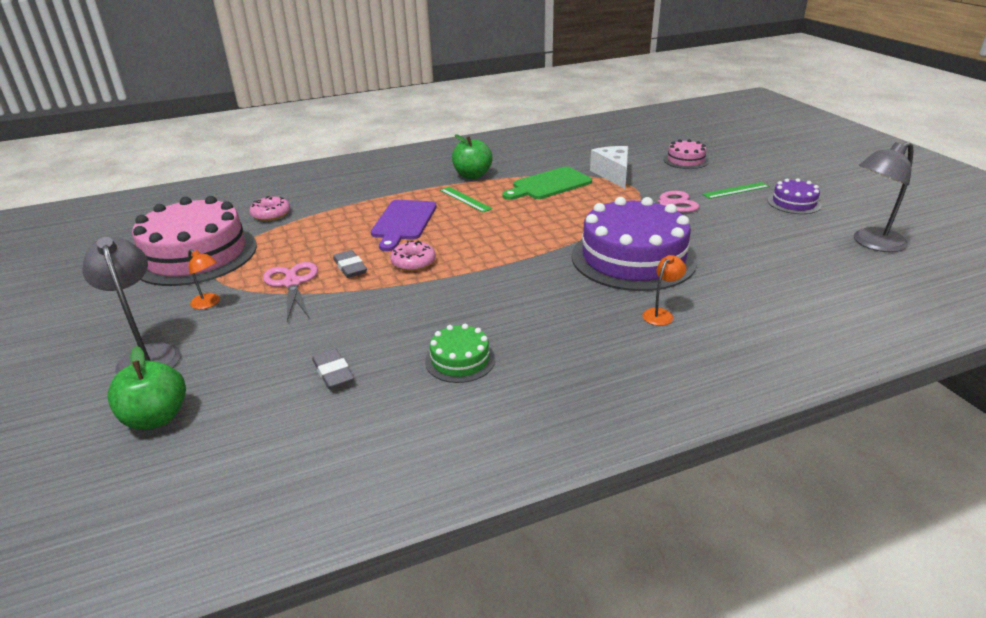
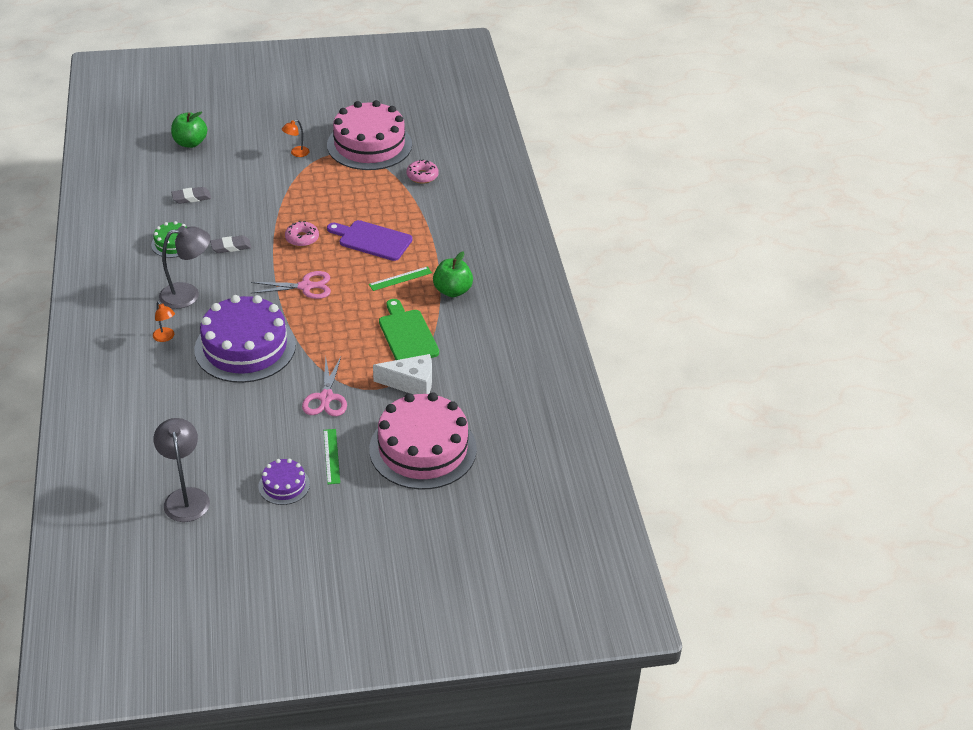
camera: 100 degrees right, 10 degrees up
grey lamp [82,237,181,374] -> grey lamp moved to [159,226,211,309]
pink scissors [263,262,318,321] -> pink scissors moved to [251,271,331,299]
grey eraser [333,250,367,278] -> grey eraser moved to [210,235,251,253]
pink cake [664,139,709,169] -> pink cake [369,392,477,490], size x2.16

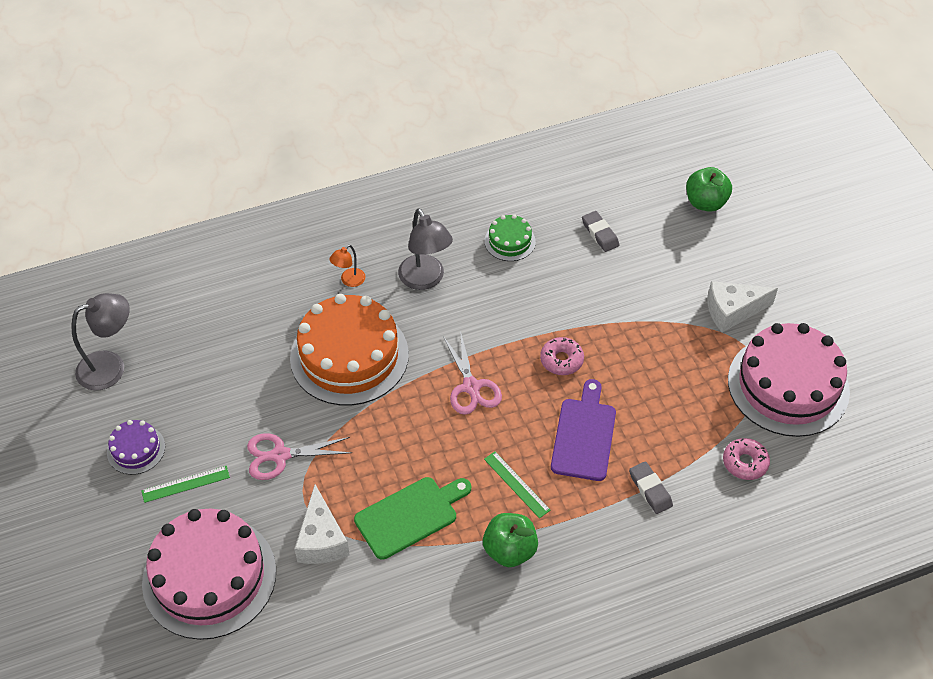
camera: 80 degrees right, 10 degrees up
purple cake [194,295,296,383] -> orange cake [290,294,409,405]
grey eraser [210,235,251,253] -> grey eraser moved to [629,461,673,514]
orange lamp [282,119,309,157] -> white cheese [707,281,778,332]

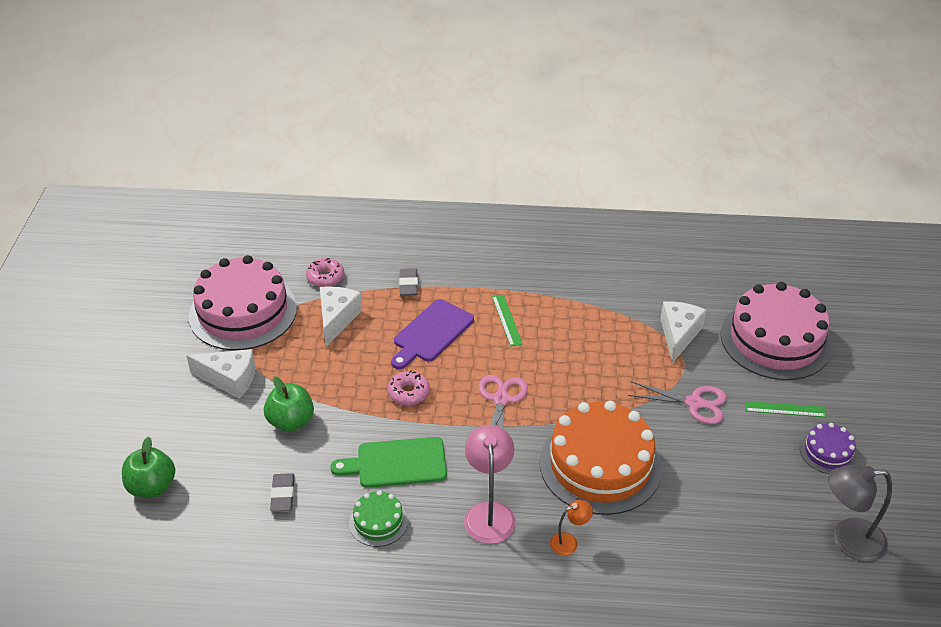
camera: 155 degrees left, 10 degrees down
green cutting board [354,477,471,560] -> green cutting board moved to [330,437,447,488]
grey lamp [398,208,453,290] -> pink lamp [464,425,516,544]
green apple [483,513,538,567] -> green apple moved to [264,377,314,432]
none -> white cheese [320,286,362,346]

